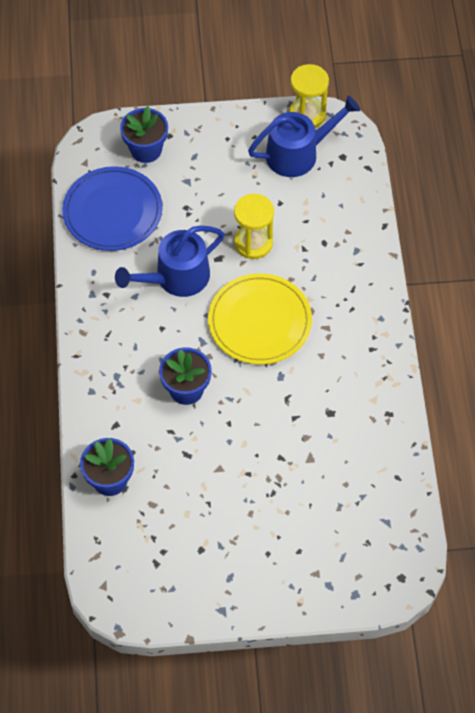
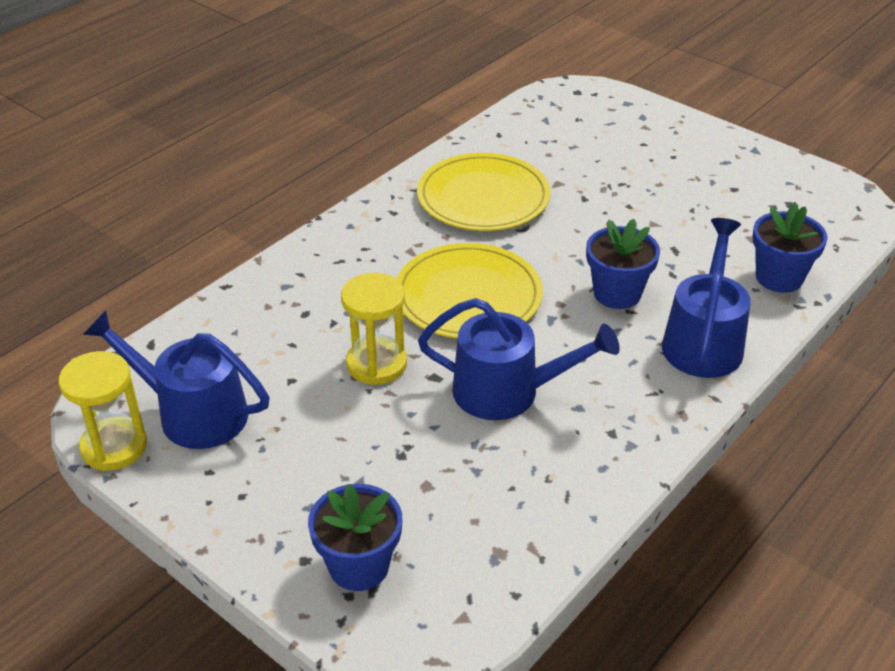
camera: 135 degrees left, 20 degrees down
blue plate [62,166,163,251] -> none
none -> yellow plate [417,153,551,231]
none -> blue watering can [662,218,751,378]

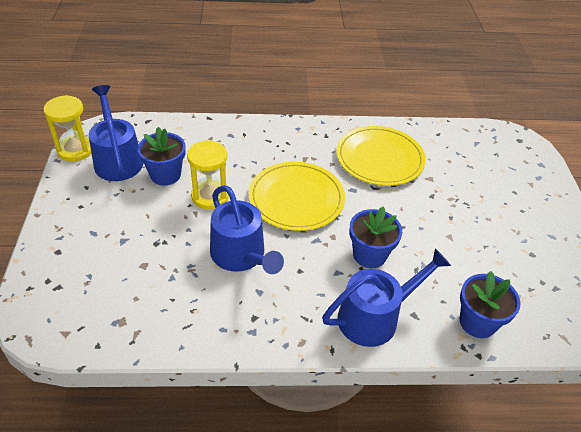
camera: 45 degrees right, 5 degrees up
blue flower pot [308,484,402,591] -> blue flower pot moved to [137,127,186,185]

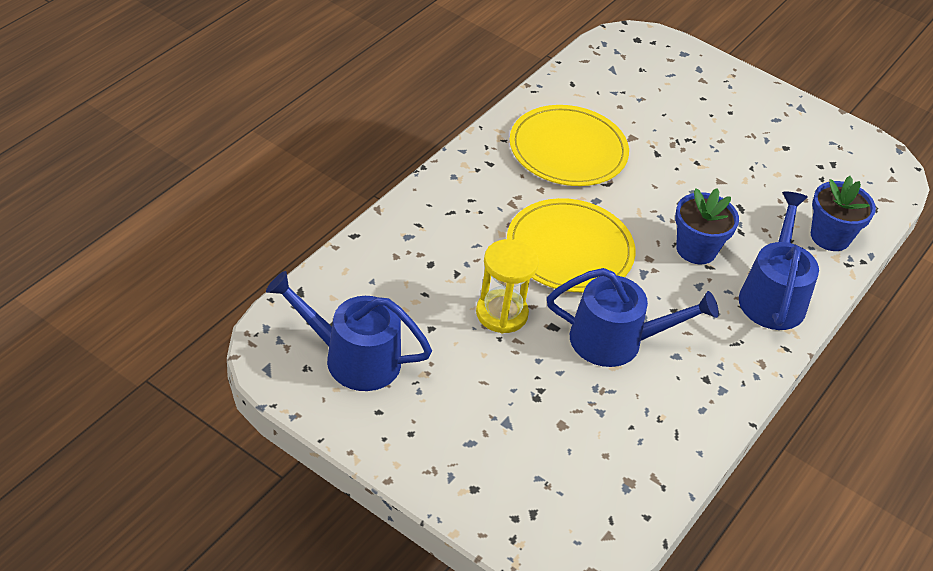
camera: 55 degrees left, 0 degrees up
yellow hourglass [43,95,91,162] -> none
blue flower pot [137,127,186,185] -> none

